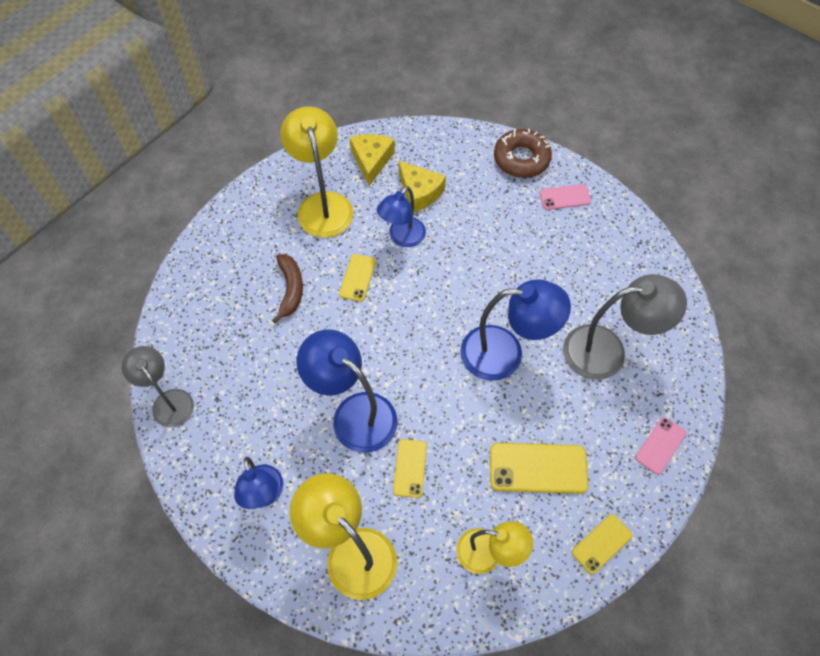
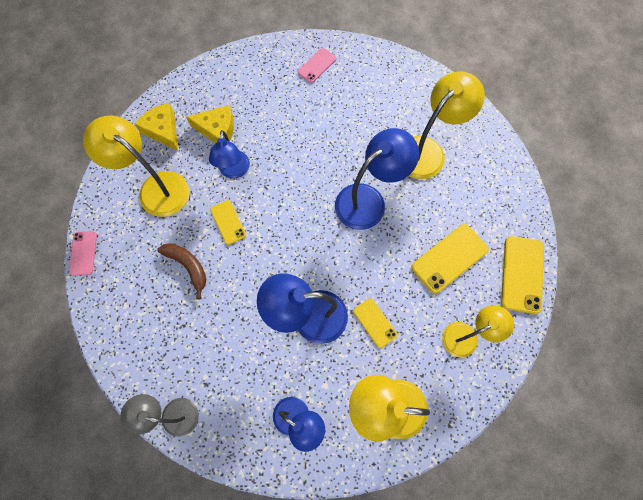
camera: 40 degrees left, 10 degrees up
brown donut [494,129,552,178] -> none
grey lamp [563,274,687,380] -> yellow lamp [409,71,485,180]
yellow phone [572,514,633,574] -> yellow phone [501,236,544,314], size x1.66
pink phone [635,417,686,475] -> pink phone moved to [69,231,97,276]

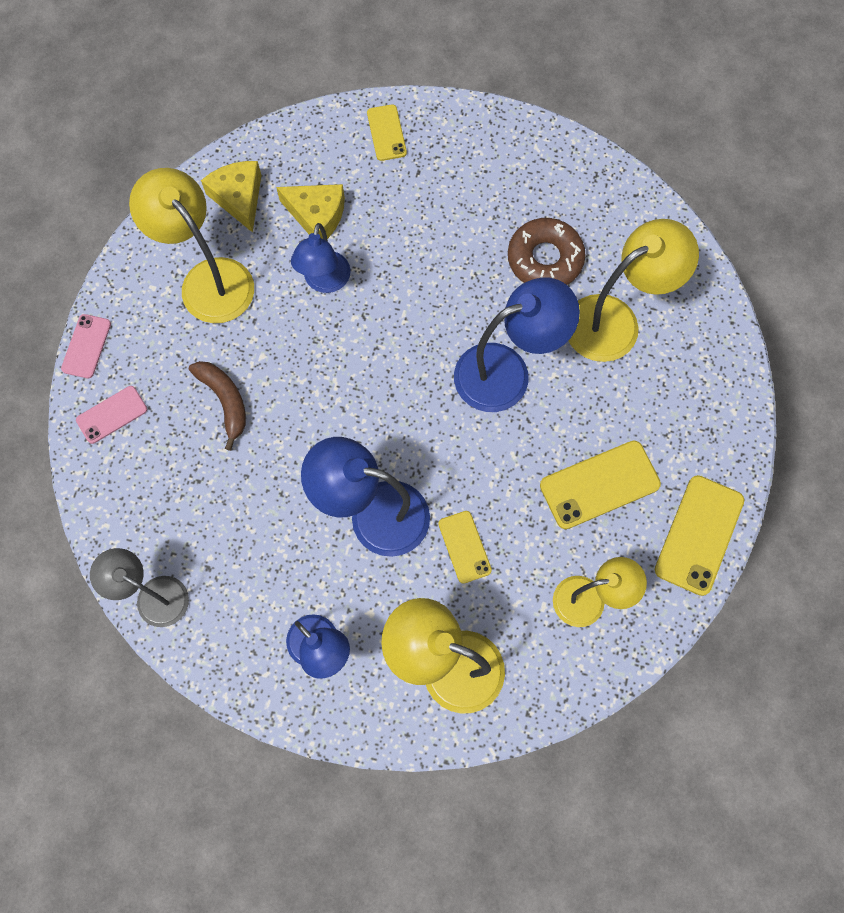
camera: 15 degrees right, 0 degrees up
yellow phone [210,200,246,245] -> yellow phone moved to [367,104,407,161]
pink phone [298,48,336,83] -> pink phone moved to [76,386,147,444]
none -> brown donut [508,218,585,285]

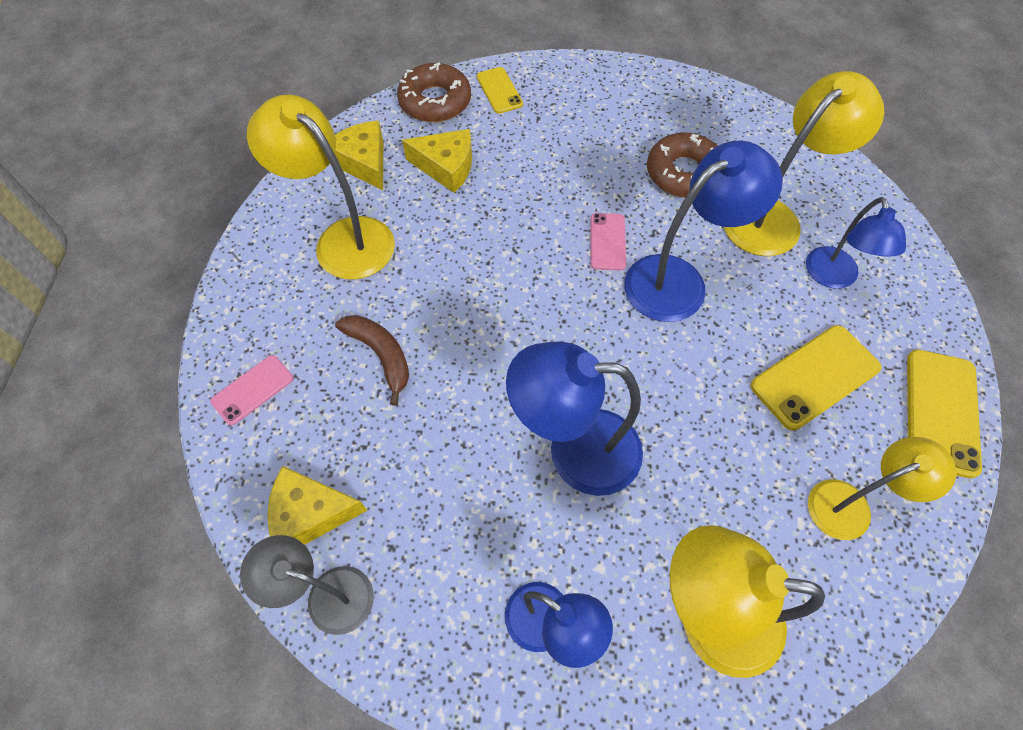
camera: 10 degrees left, 10 degrees down
pink phone [61,314,111,379] -> pink phone moved to [591,213,626,271]
blue lamp [291,223,351,293] -> blue lamp moved to [806,197,906,289]
yellow phone [438,511,492,584] -> none
none -> yellow cheese [268,466,367,545]
none -> brown donut [397,62,471,122]

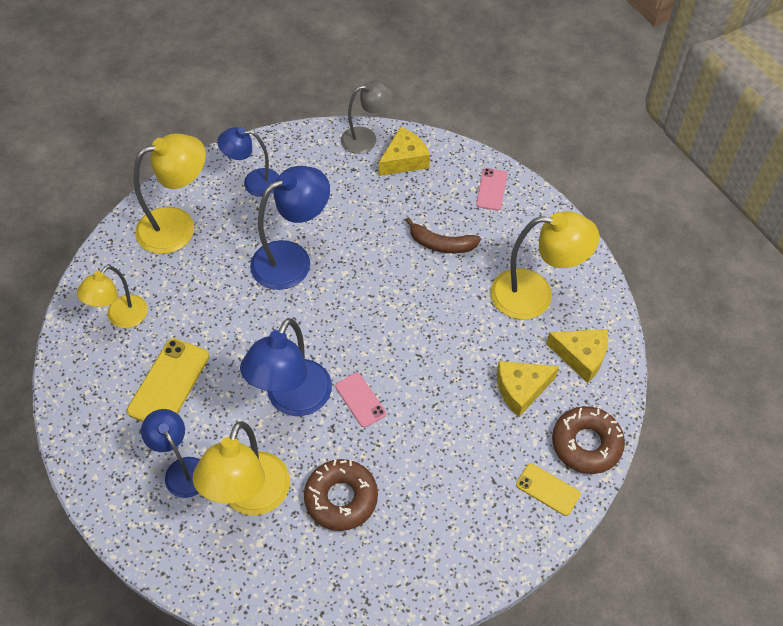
camera: 145 degrees right, 5 degrees down
yellow phone [907,349,982,478] -> none

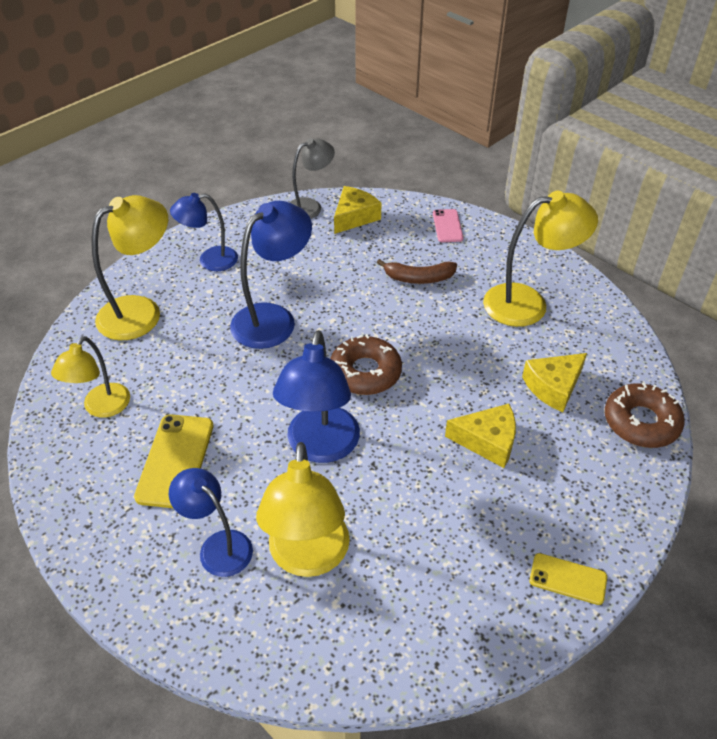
camera: 15 degrees left, 10 degrees down
brown donut [304,459,378,531] -> brown donut moved to [330,334,402,395]
pink phone [335,373,386,428] -> none
yellow phone [516,463,581,516] -> yellow phone moved to [529,553,607,605]
yellow cheese [546,329,609,383] -> yellow cheese moved to [445,404,516,468]

